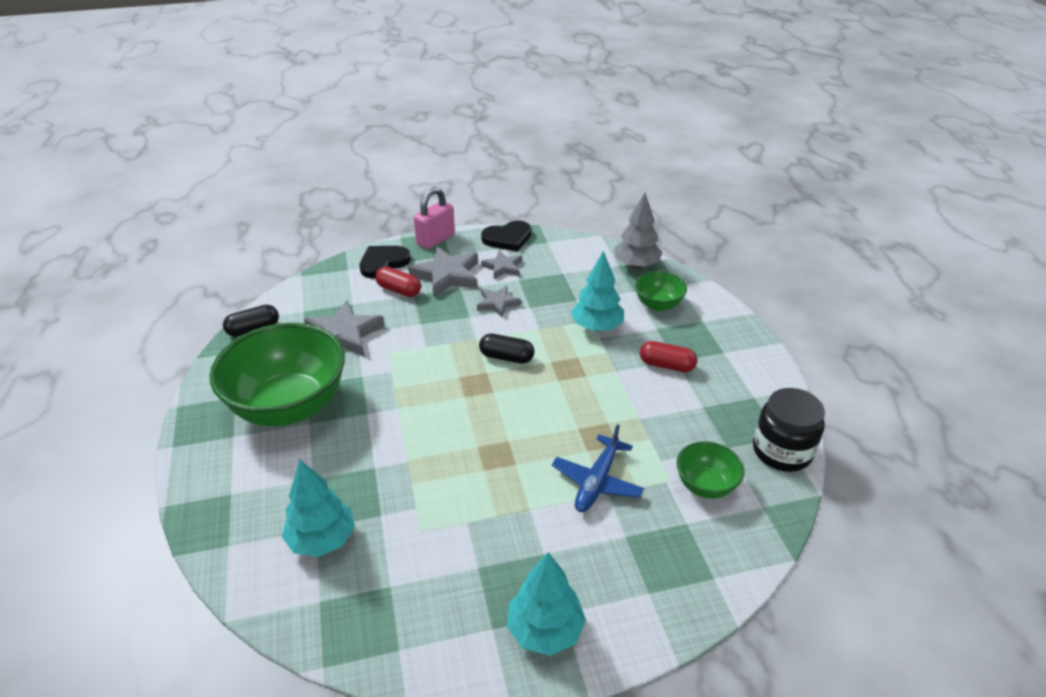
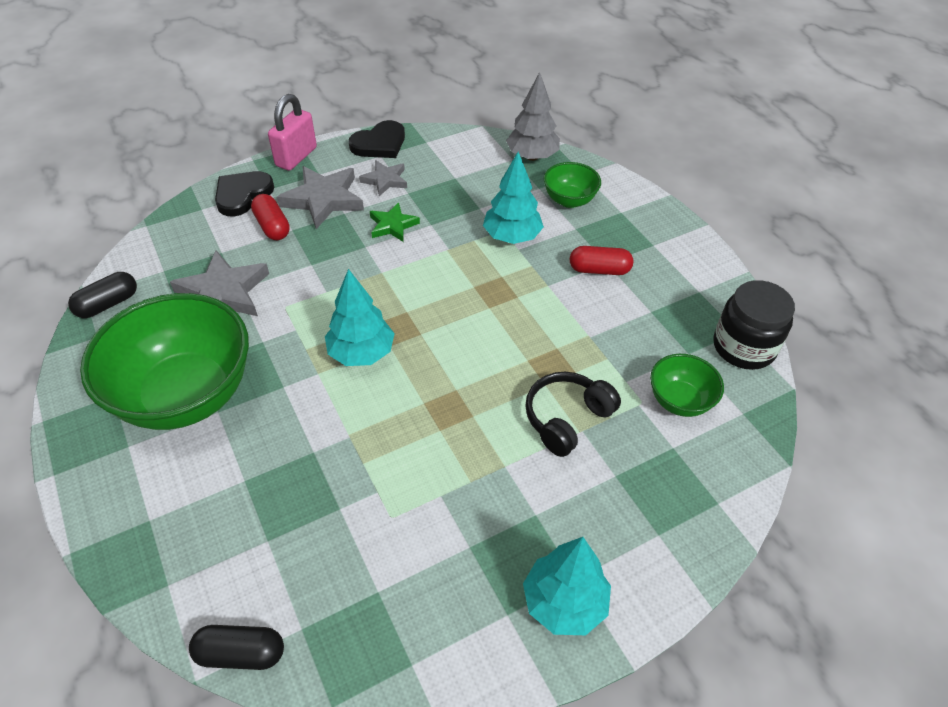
camera: 15 degrees left, 10 degrees up
turquoise tree [282,460,355,557] -> turquoise tree moved to [325,269,395,366]
red capsule [375,267,421,297] -> red capsule turned 45 degrees clockwise [251,194,290,240]
grey star [477,285,521,317] -> green star [370,202,420,242]
black capsule [479,334,534,364] -> black capsule moved to [189,625,284,670]
blue plane [552,424,644,512] -> black headphones [525,372,621,457]

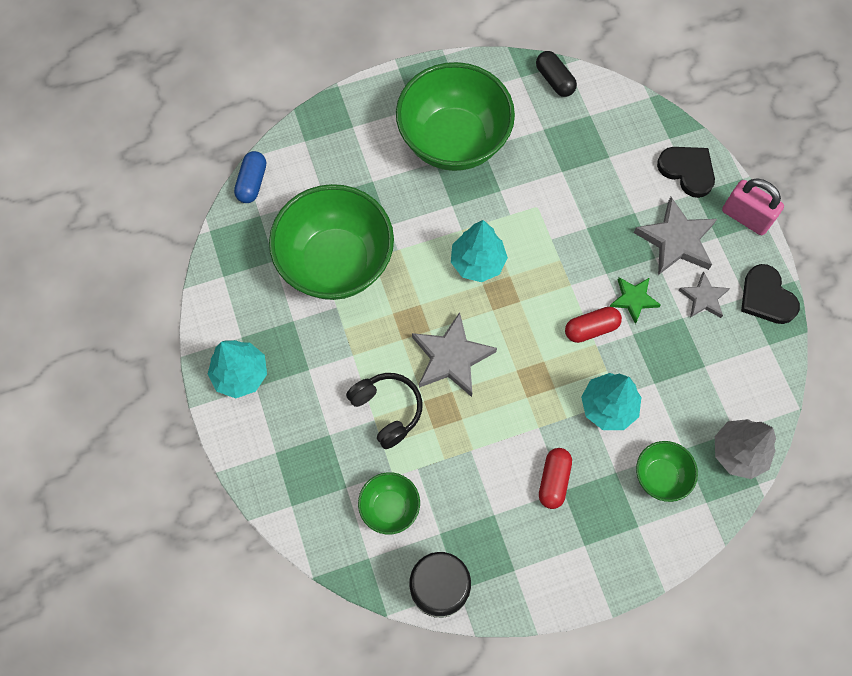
camera: 100 degrees right, 20 degrees up
grey star [170,250,269,316] -> grey star moved to [412,312,497,397]
black capsule [189,625,284,670] -> blue capsule [234,151,266,203]
red capsule [251,194,290,240] -> red capsule moved to [565,307,622,343]
none -> green bowl [269,184,394,300]

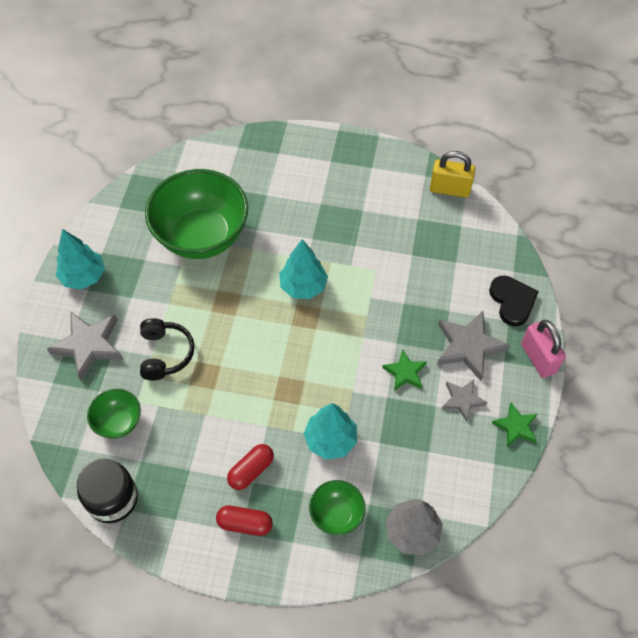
camera: 30 degrees right, 10 degrees down
blue capsule [234,151,266,203] -> none
green bowl [396,62,515,171] -> none
grey star [412,312,497,397] -> grey star moved to [47,311,123,380]
black capsule [536,51,577,97] -> yellow padlock [430,151,475,198]
red capsule [565,307,622,343] -> red capsule moved to [216,505,273,536]
black heart [741,264,800,324] -> green star [492,403,537,447]

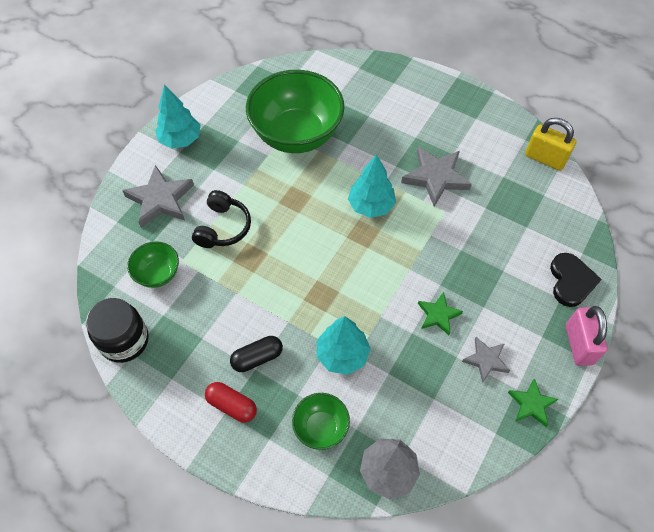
camera: 20 degrees right, 0 degrees up
red capsule [227,444,274,490] -> black capsule [230,336,283,372]
grey star [437,311,510,381] -> grey star moved to [401,147,472,207]

